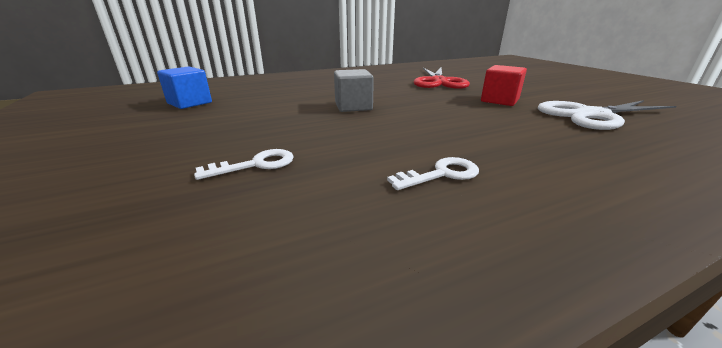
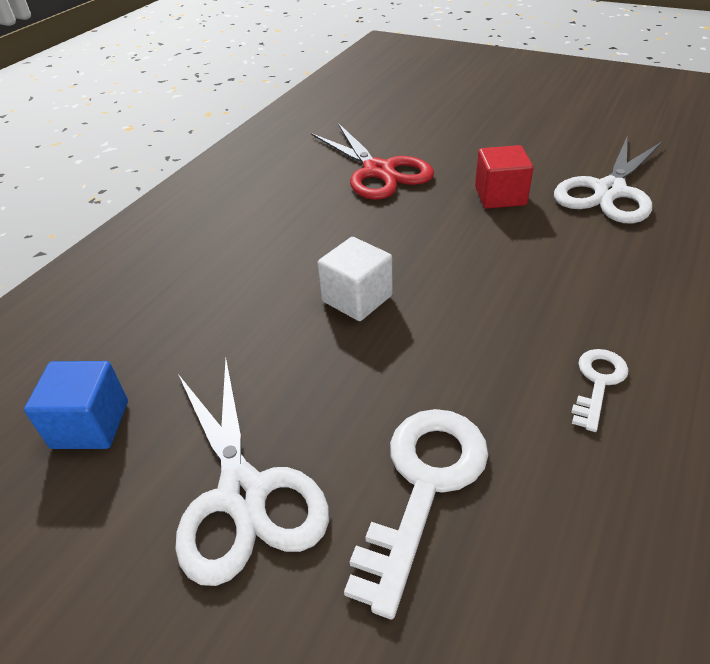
camera: 35 degrees left, 15 degrees up
white key [194,149,294,180] -> white key [344,409,488,620], size x1.84
grey cube [334,69,374,112] -> white cube [317,237,393,321]
none -> white scissors [175,359,329,586]

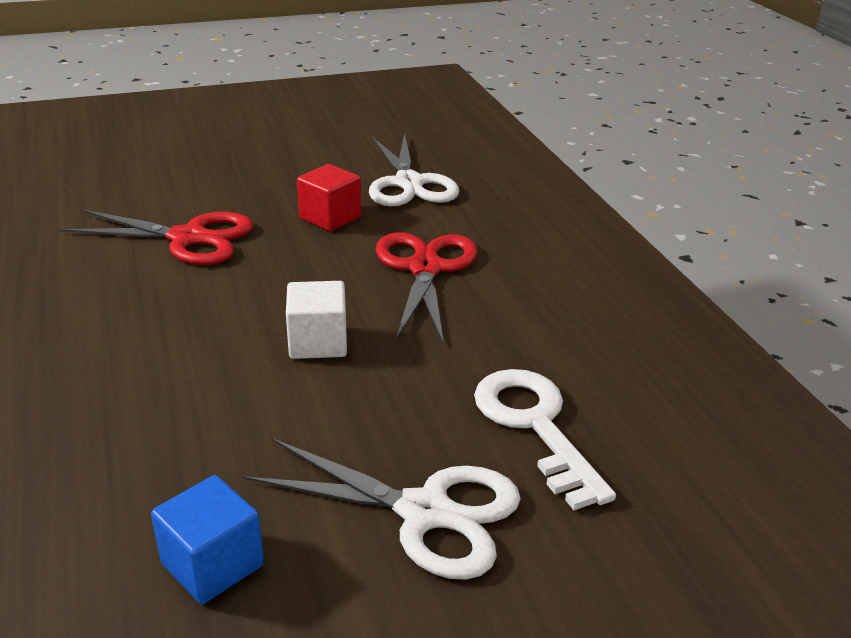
camera: 50 degrees left, 10 degrees down
white key [571,349,628,432] -> none
none -> red scissors [376,232,477,345]

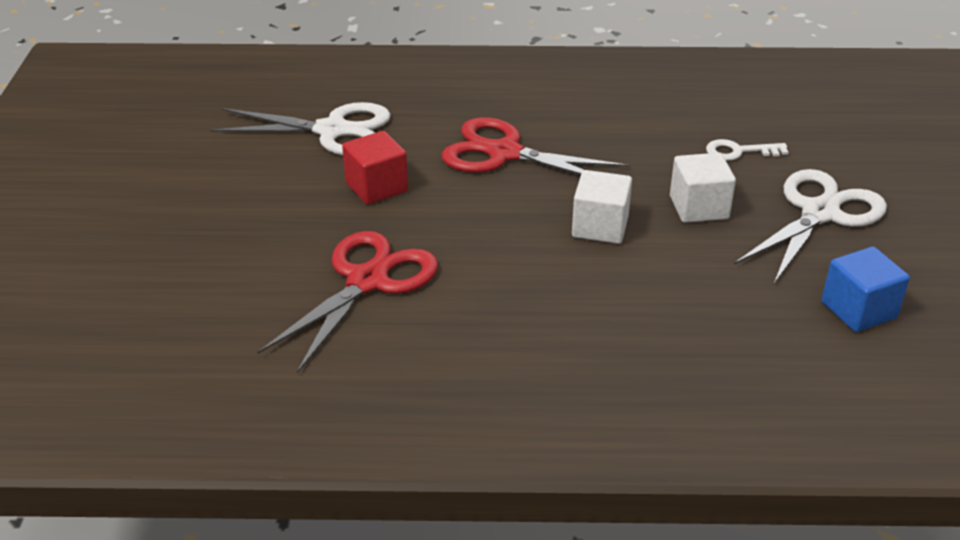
camera: 70 degrees left, 5 degrees up
white key [474,369,616,510] -> white key [706,139,789,161], size x0.54
none -> white cube [670,153,736,223]

